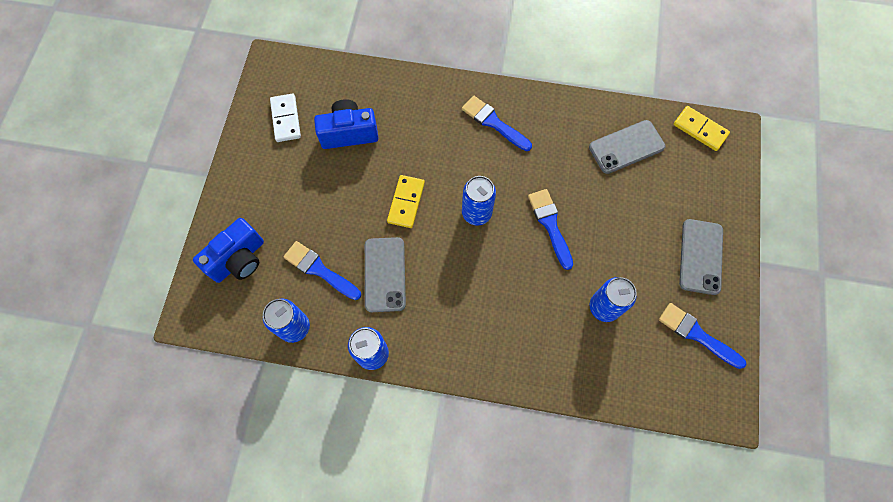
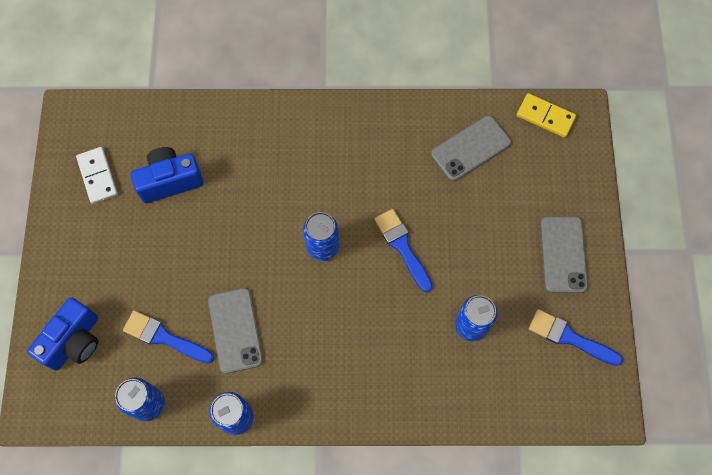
camera: 10 degrees left, 0 degrees up
yellow domino [387,175,425,228] -> none
blue brush [462,96,532,151] -> none

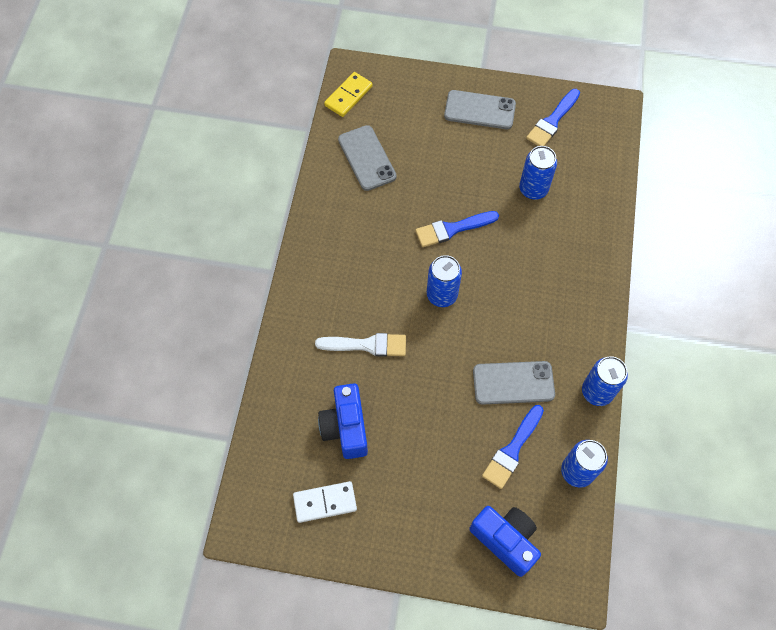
camera: 80 degrees left, 5 degrees down
none -> white brush [315,333,406,357]

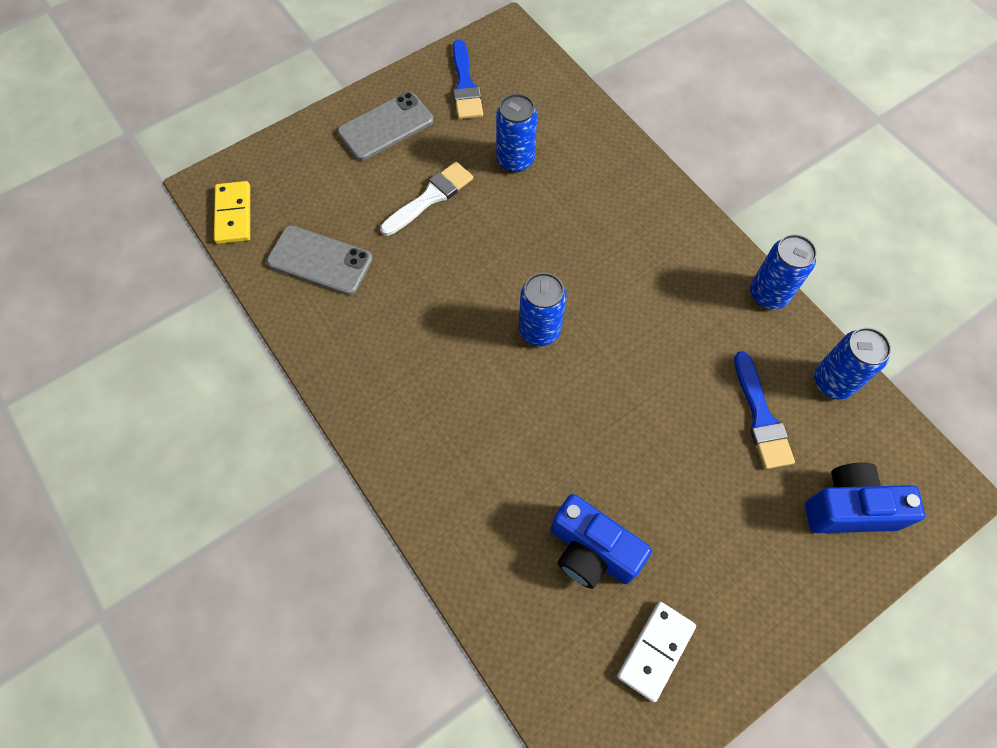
camera: 45 degrees left, 0 degrees up
white brush [315,333,406,357] -> white brush moved to [380,162,473,236]
blue brush [415,211,499,247] -> none
grey phone [473,361,555,405] -> none

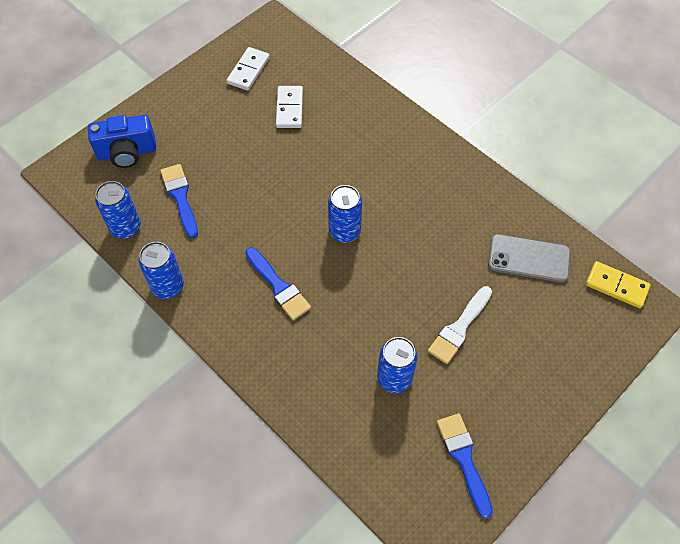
camera: 170 degrees right, 5 degrees down
yellow domino [214,181,250,244] -> yellow domino turned 45 degrees counterclockwise [586,261,651,308]
grey phone [337,92,433,161] -> none
blue camera [551,494,652,589] -> white domino [276,86,303,128]
none -> blue brush [245,247,311,320]

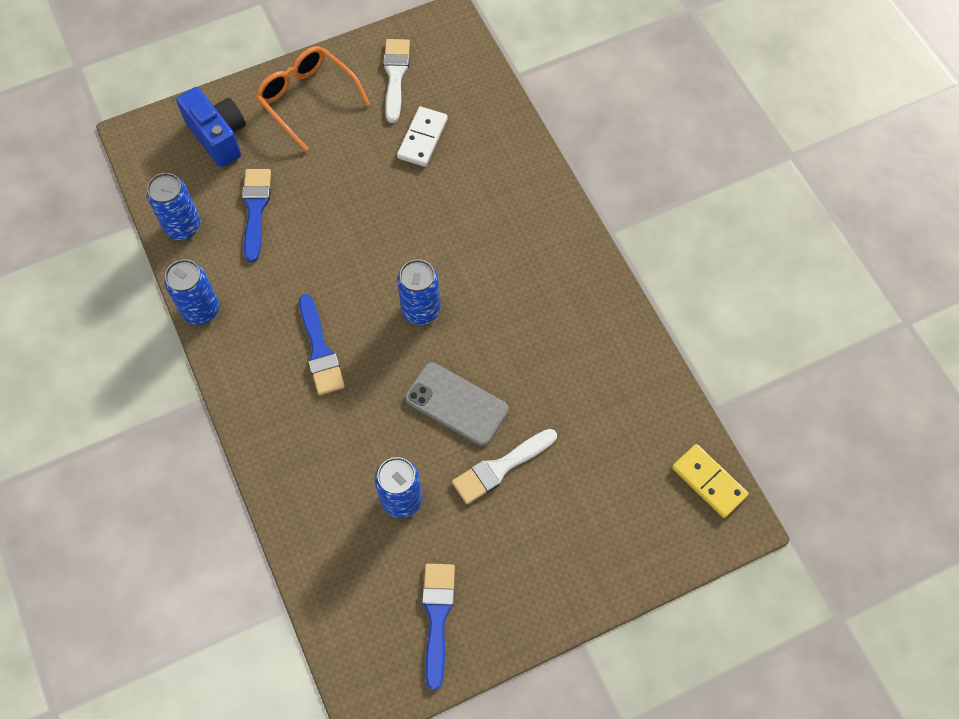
camera: 20 degrees right, 5 degrees up
blue camera [88,115,156,168] -> blue camera turned 135 degrees counterclockwise [176,87,246,167]
white domino [227,47,270,91] -> white brush [383,39,410,123]
grey phone [488,234,570,282] -> grey phone moved to [405,362,509,446]
none -> orange glasses [256,46,370,151]

